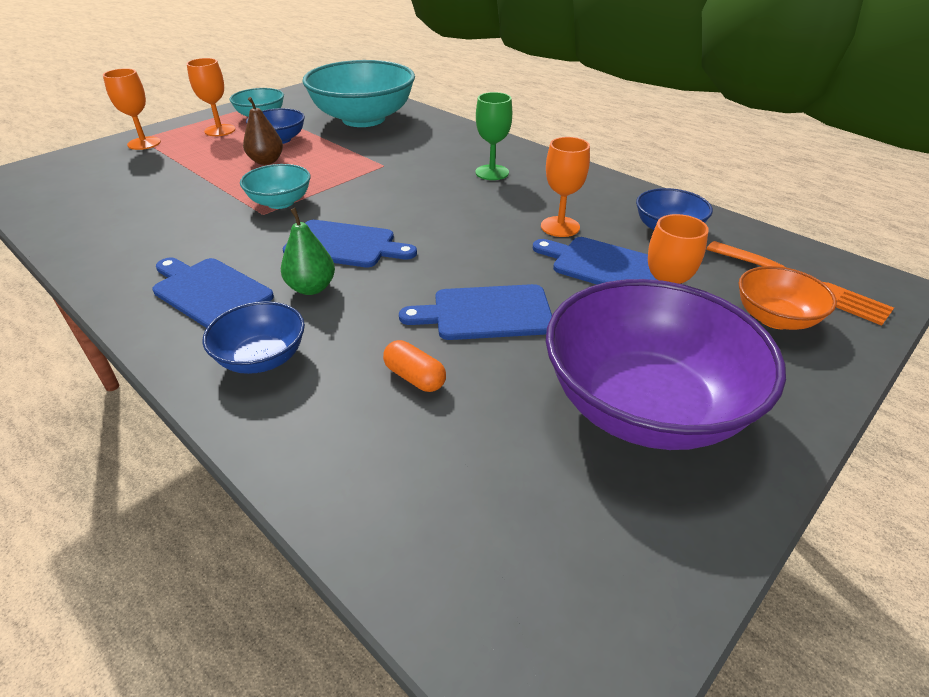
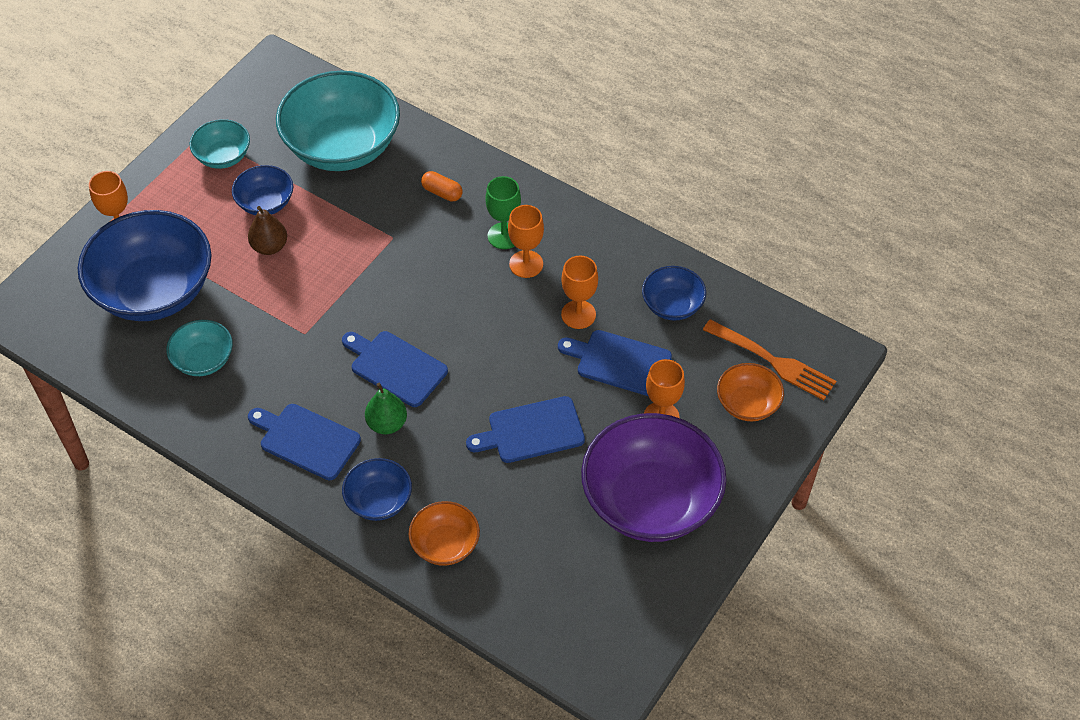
camera: 10 degrees left, 15 degrees up
orange goblet [186,58,235,136] -> orange goblet moved to [508,205,544,278]
turquoise bowl [240,164,310,209] -> turquoise bowl moved to [166,320,233,376]
blue cutting board [282,220,417,267] -> blue cutting board turned 150 degrees counterclockwise [342,331,448,407]
orange capsule [383,340,446,392] -> orange capsule moved to [421,171,463,201]
none -> blue bowl [78,210,211,321]
none -> orange bowl [409,501,480,566]

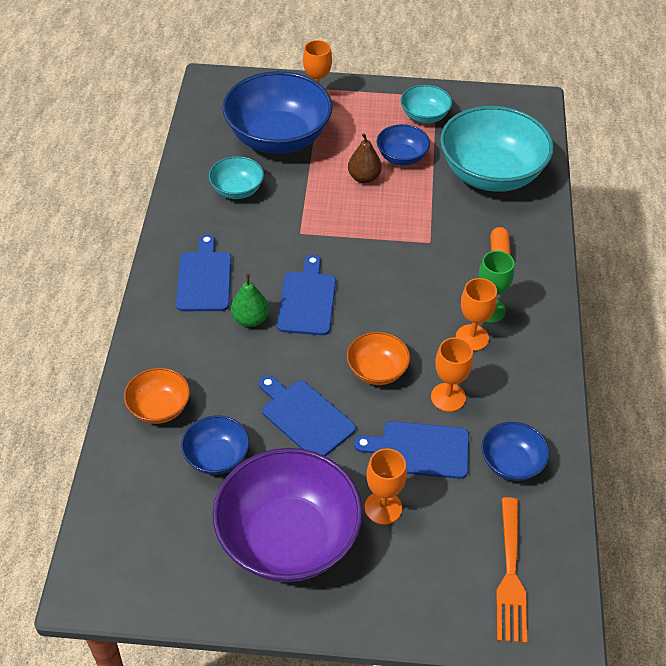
camera: 60 degrees right, 5 degrees down
blue bowl [342,458,412,521] -> blue bowl moved to [181,415,249,475]
blue cutting board [558,330,672,396] -> blue cutting board turned 75 degrees counterclockwise [354,421,469,479]
orange bowl [717,363,784,421] -> orange bowl moved to [347,332,410,385]

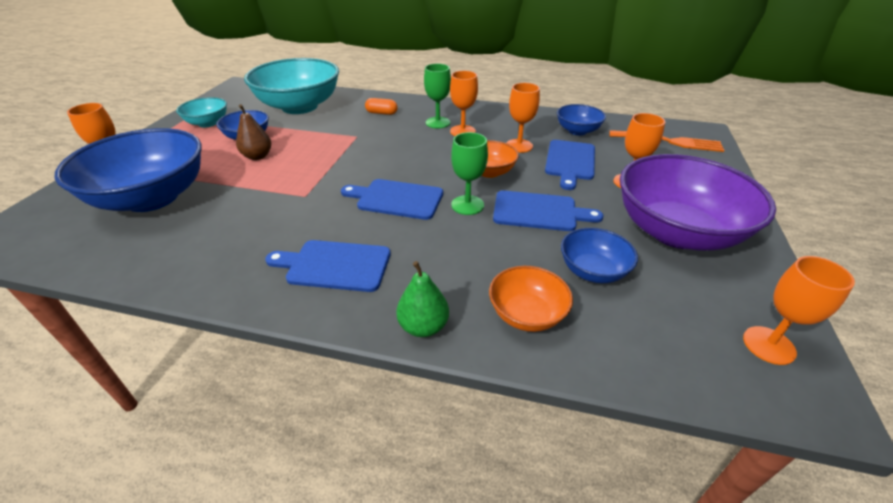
camera: 80 degrees left, 10 degrees down
turquoise bowl [209,156,264,199] -> none
green pear [231,274,269,327] -> green pear moved to [396,261,449,337]
blue cutting board [259,375,356,456] -> blue cutting board turned 135 degrees counterclockwise [493,191,604,231]
none -> green goblet [451,132,488,215]
none -> orange goblet [743,256,855,365]

